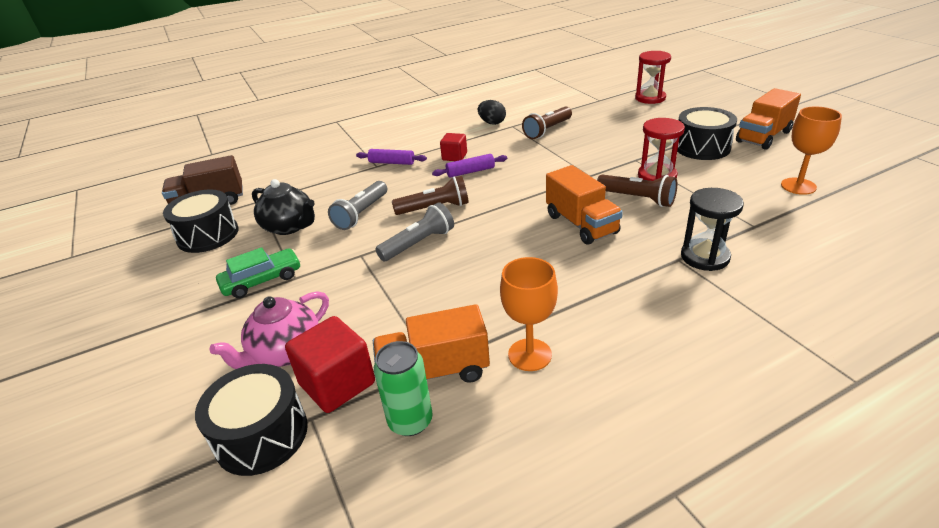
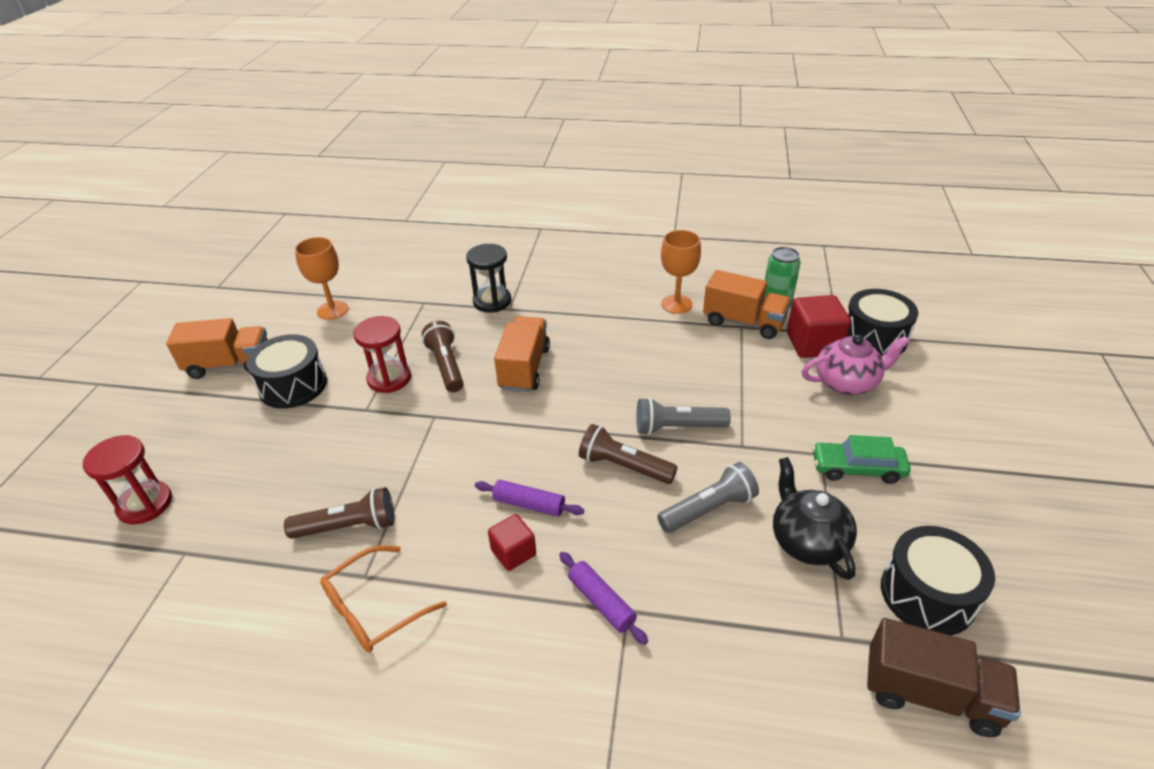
camera: 145 degrees left, 5 degrees up
black egg [478,100,506,125] -> orange glasses [320,545,447,652]

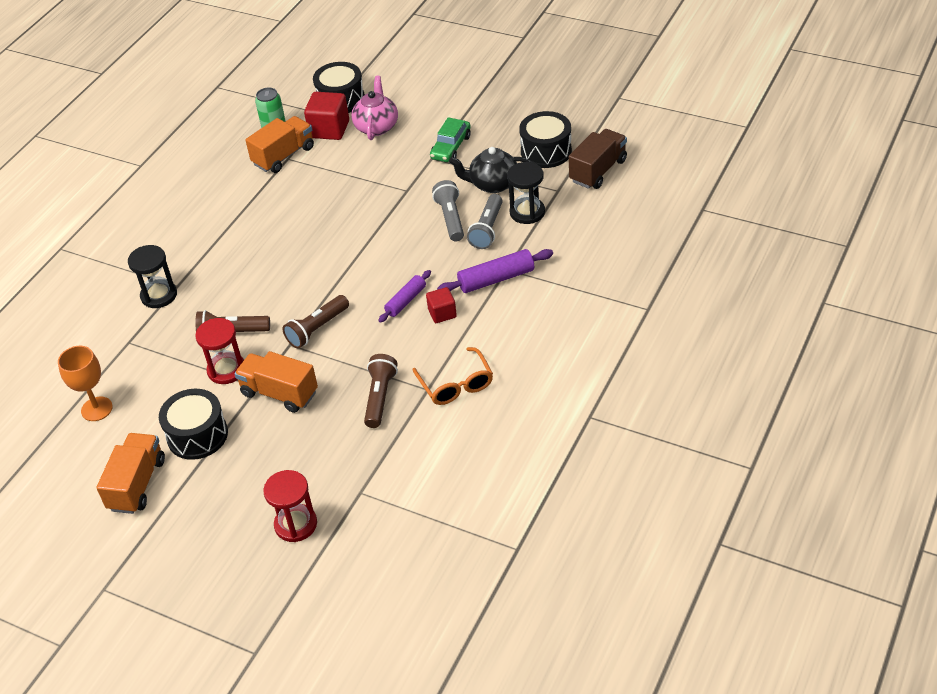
camera: 70 degrees left, 5 degrees up
orange truck [494,316,550,392] -> orange truck moved to [234,351,318,413]
purple rolling pin [559,552,648,645] -> purple rolling pin [437,249,553,293], size x1.51
brown flashlight [579,424,678,484] -> brown flashlight moved to [283,295,349,348]
grey flashlight [636,397,731,435] -> grey flashlight moved to [467,194,502,249]
orange goblet [661,230,701,314] -> none
none -> black hourglass [507,162,545,224]

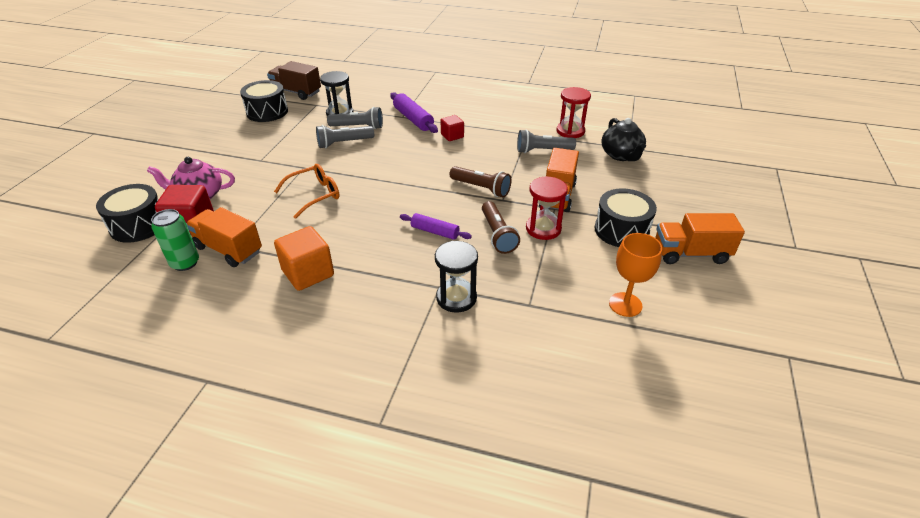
camera: 105 degrees left, 5 degrees down
red hourglass [263,470,317,542] -> red hourglass moved to [556,87,591,138]
brown flashlight [364,354,398,428] -> grey flashlight [517,129,576,153]
purple rolling pin [378,270,431,323] -> purple rolling pin moved to [400,213,472,240]
orange glasses [413,347,493,405] -> orange glasses moved to [274,164,339,219]
green car [430,117,471,162] -> none
black teapot [449,147,531,193] -> black teapot moved to [601,118,646,161]
none -> orange cube [274,226,334,291]

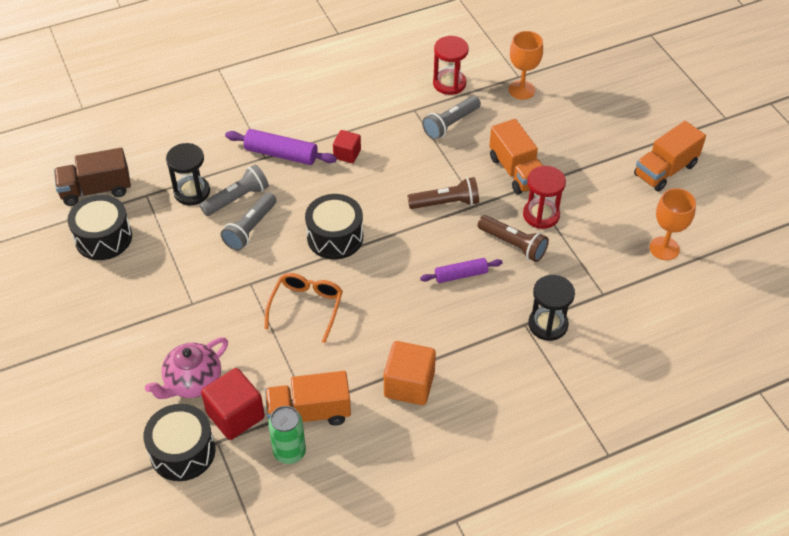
camera: 40 degrees left, 10 degrees up
black drum [594,188,657,247] -> black drum moved to [305,194,363,259]
black teapot [601,118,646,161] -> orange goblet [509,31,543,100]

